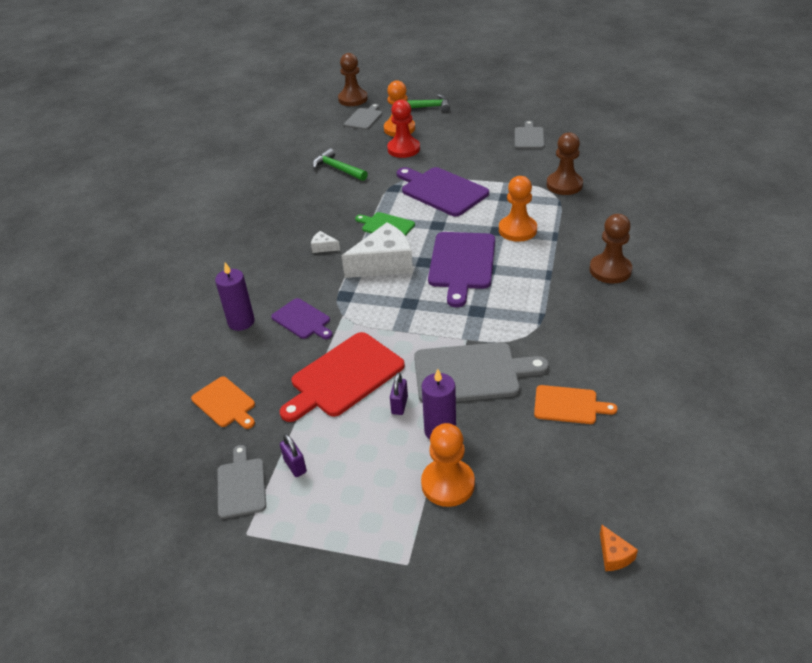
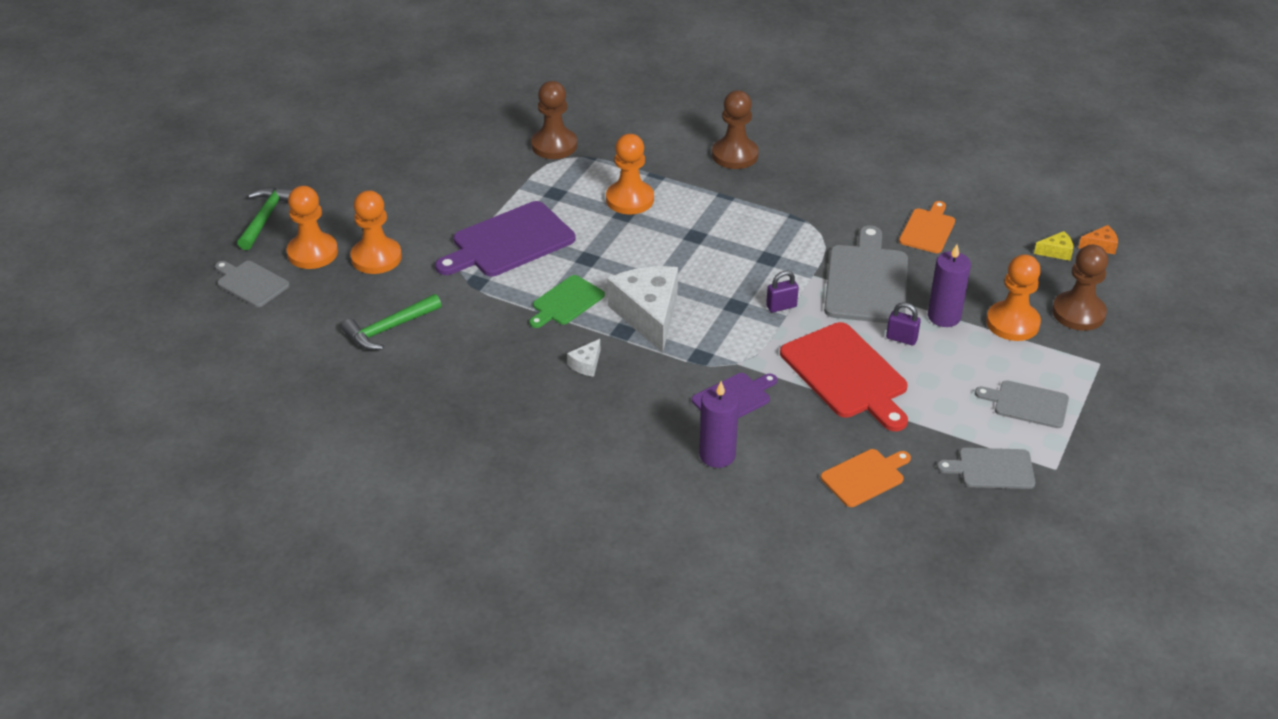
camera: 80 degrees left, 0 degrees up
purple padlock [280,434,307,477] -> purple padlock moved to [766,271,799,313]
brown pawn [338,53,368,106] -> brown pawn moved to [1052,245,1108,331]
red pawn [387,100,420,158] -> orange pawn [350,190,402,274]
purple cutting board [428,232,495,307] -> none
grey cutting board [515,121,544,149] -> grey cutting board moved to [975,380,1069,428]
none -> yellow cheese [1034,231,1073,261]

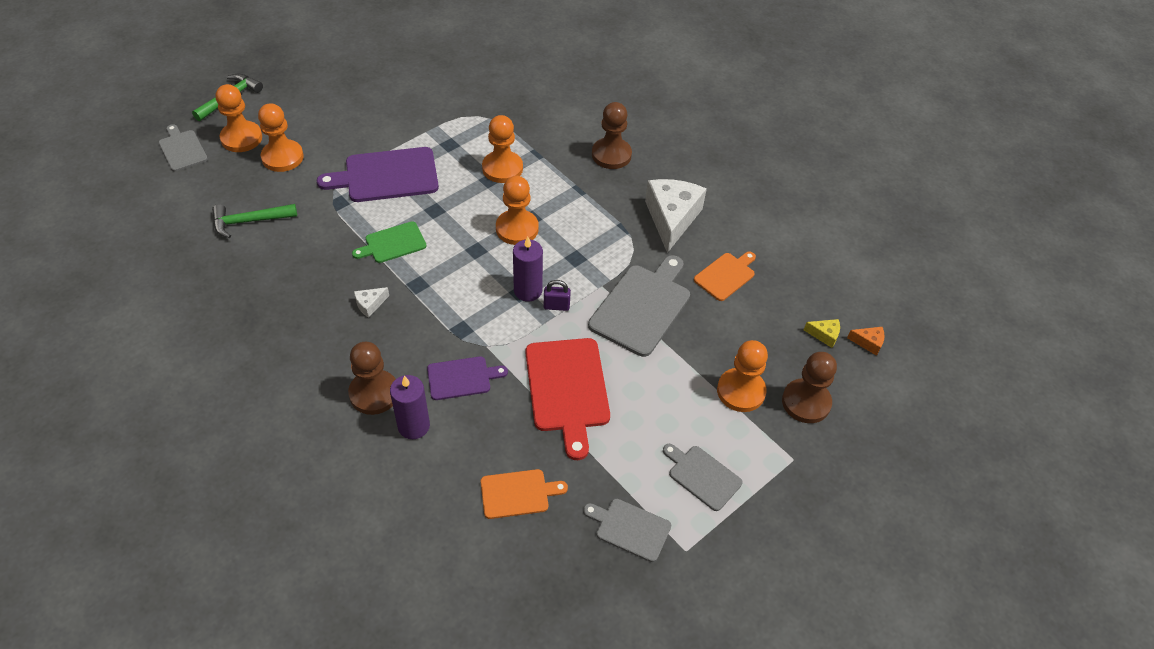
camera: 20 degrees right, 10 degrees up
brown pawn [531,81,577,159] -> brown pawn moved to [348,342,396,415]
white cheese [607,266,678,353] -> white cheese moved to [645,179,707,253]
purple padlock [886,302,921,345] -> none
purple candle [928,244,971,327] -> purple candle moved to [513,237,543,302]
none -> orange pawn [496,176,539,245]

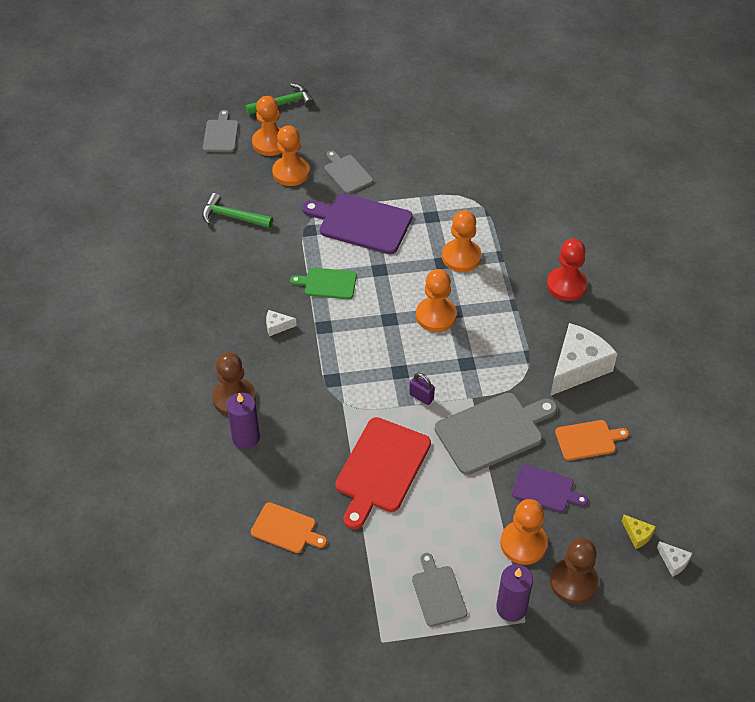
camera: 35 degrees right, 0 degrees up
purple cutting board [427,356,508,400] -> purple cutting board moved to [512,465,588,512]
purple candle [513,237,543,302] -> purple candle moved to [496,564,533,622]
grey cutting board [583,499,671,562] -> grey cutting board moved to [325,150,373,194]
brown pawn [592,102,632,169] -> red pawn [547,238,588,301]
orange cheese [847,327,885,356] -> white cheese [657,541,692,577]

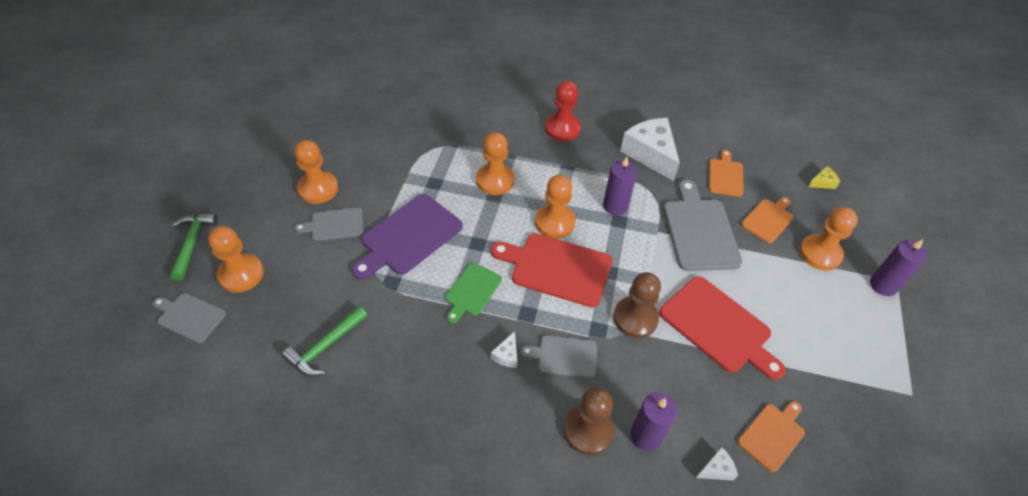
camera: 70 degrees left, 0 degrees up
orange pawn [272,125,310,186] -> orange pawn moved to [294,140,338,204]
purple padlock [409,373,435,405] -> none
grey cutting board [412,553,467,627] -> grey cutting board moved to [521,335,597,378]
purple cutting board [512,465,588,512] -> orange cutting board [741,197,794,243]
brown pawn [550,538,599,604] -> brown pawn moved to [613,272,661,338]
white cheese [657,541,692,577] -> white cheese moved to [696,447,738,481]
none -> red cutting board [491,233,613,308]
none -> purple candle [603,157,637,215]

